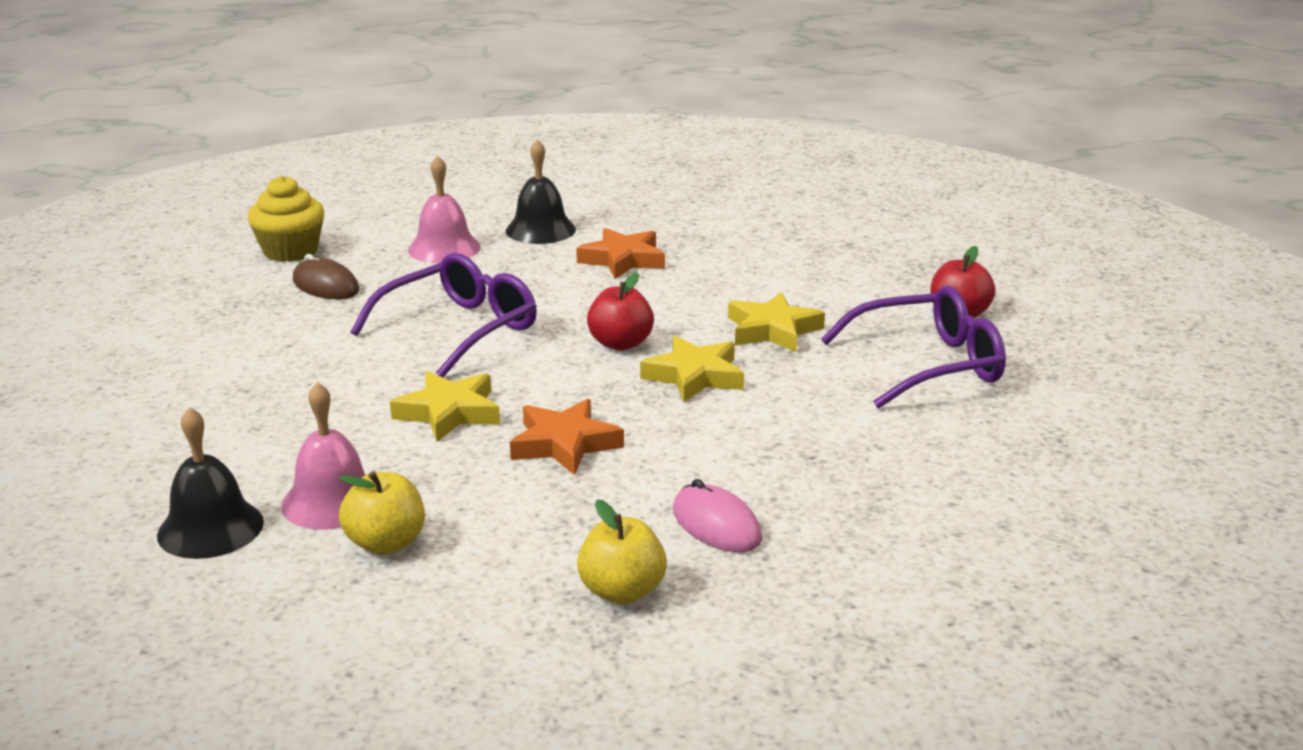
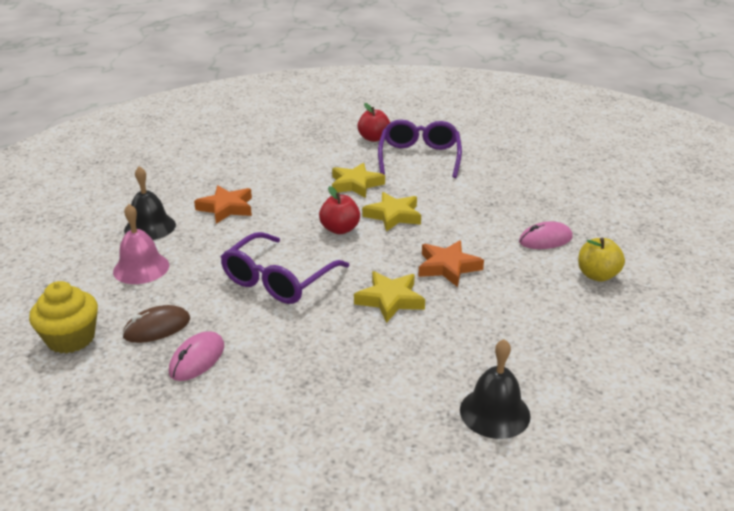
camera: 70 degrees left, 5 degrees up
pink bell [281,382,365,530] -> none
yellow apple [339,471,425,555] -> none
purple glasses [351,253,537,378] -> purple glasses turned 120 degrees counterclockwise [221,232,350,304]
none -> pink mouse [169,331,224,381]

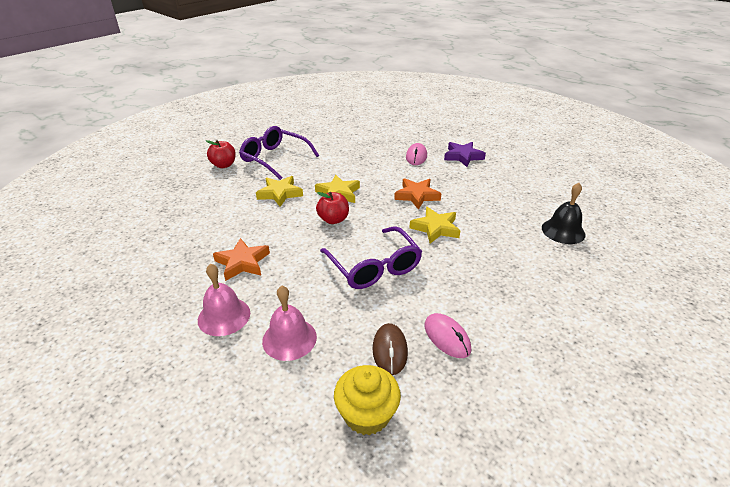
camera: 60 degrees left, 5 degrees up
black bell [124,166,176,240] -> pink bell [198,264,250,336]
yellow apple [578,237,625,282] -> purple star [444,142,486,167]

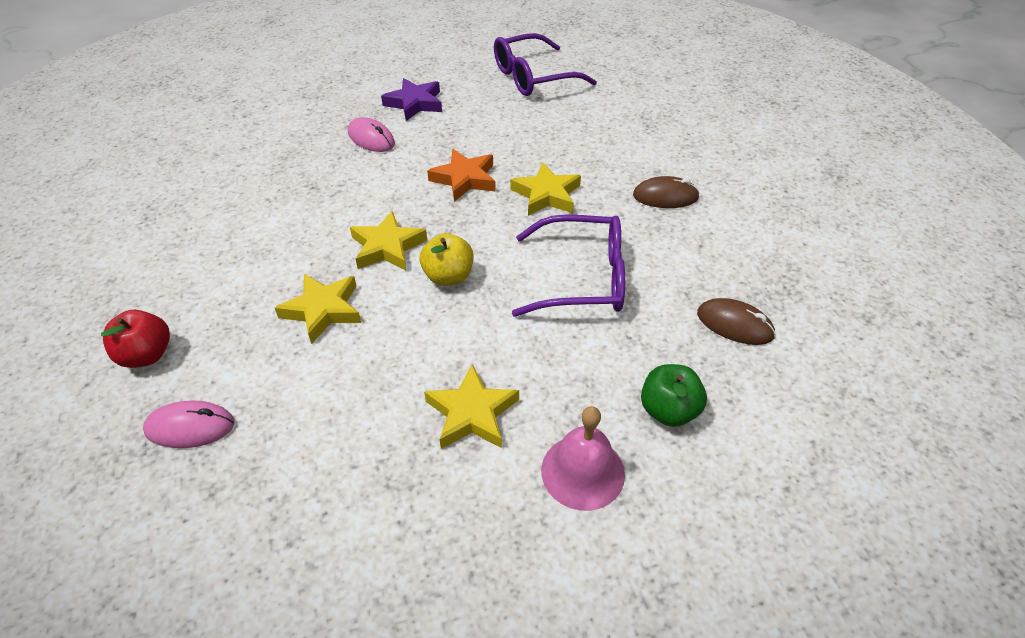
camera: 60 degrees left, 10 degrees up
orange star [213,238,270,281] -> yellow star [424,364,519,449]
purple glasses [239,126,319,180] -> purple glasses moved to [494,33,597,96]
pink bell [262,286,317,361] -> green apple [641,364,707,427]
red apple [316,192,349,224] -> yellow apple [420,233,473,286]
yellow cupcake [334,365,401,435] -> none
pink mouse [424,313,471,358] -> pink mouse moved to [143,401,235,448]
black bell [542,183,585,244] -> none
none -> brown mouse [633,176,700,208]

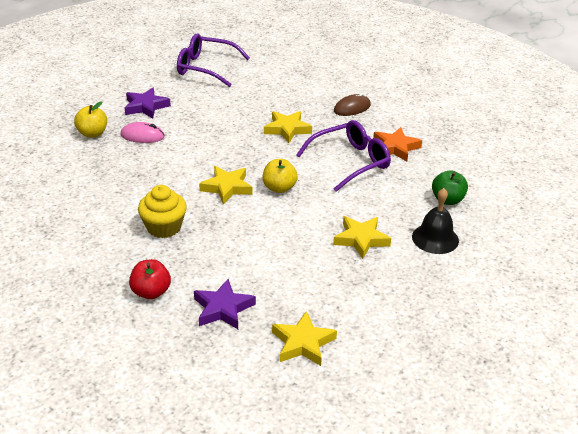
camera: 35 degrees left, 10 degrees down
pink mouse [143,401,235,448] -> purple star [194,279,256,329]
yellow star [275,273,361,344] -> yellow star moved to [272,311,337,366]
orange star [427,149,496,202] -> orange star moved to [373,127,422,162]
purple glasses [494,33,597,96] -> purple glasses turned 75 degrees clockwise [177,34,250,87]
pink bell [541,406,625,511] -> black bell [412,188,459,254]
brown mouse [697,298,776,345] -> none
none -> yellow apple [74,101,107,138]
none -> yellow cupcake [138,185,187,238]

